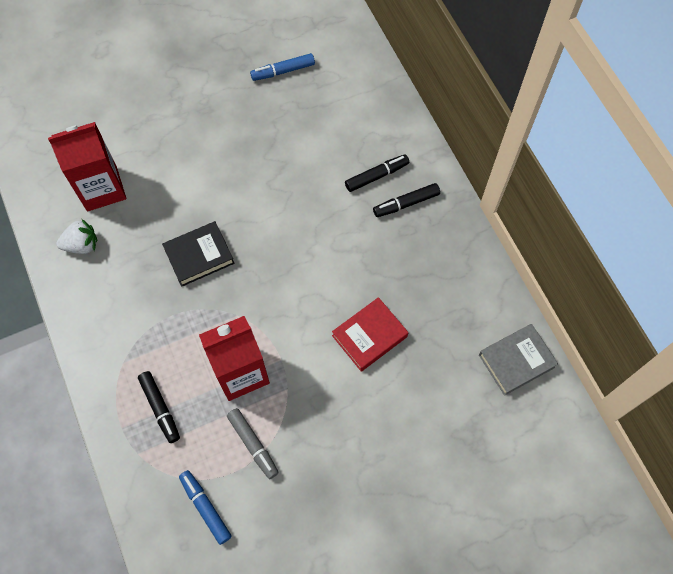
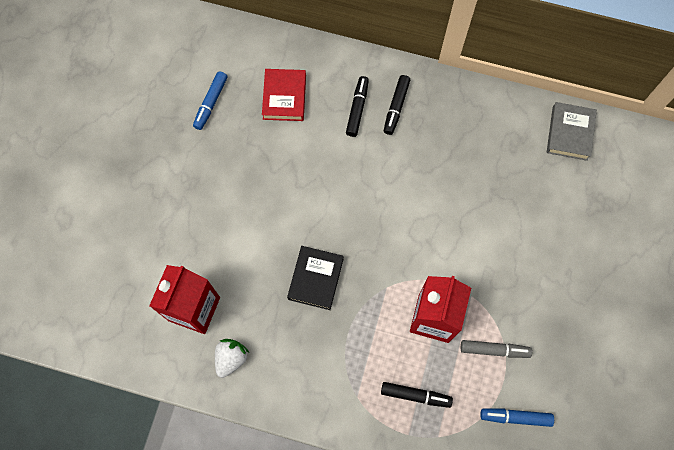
camera: 50 degrees left, 5 degrees up
red book [332,297,408,371] -> red book moved to [262,69,306,121]

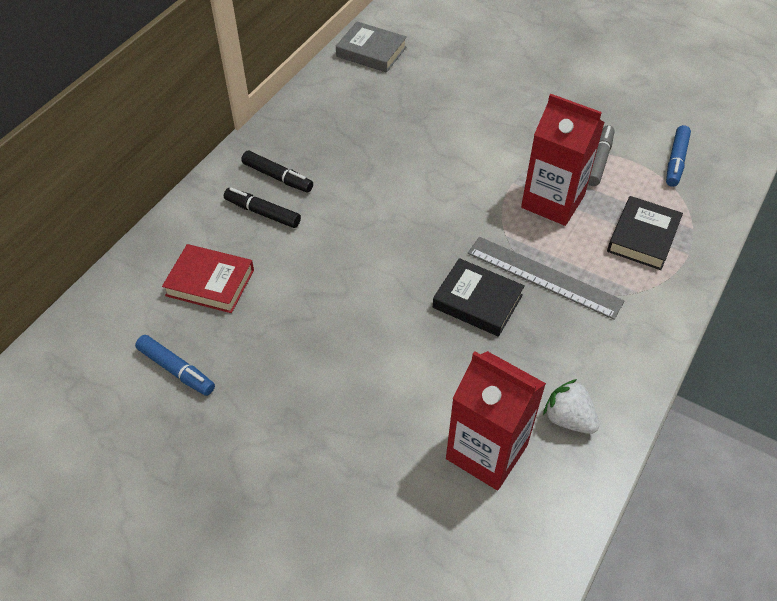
camera: 75 degrees left, 20 degrees down
black marker [381,382,453,408] -> black book [607,196,683,270]
none -> grey ruler [468,237,624,320]

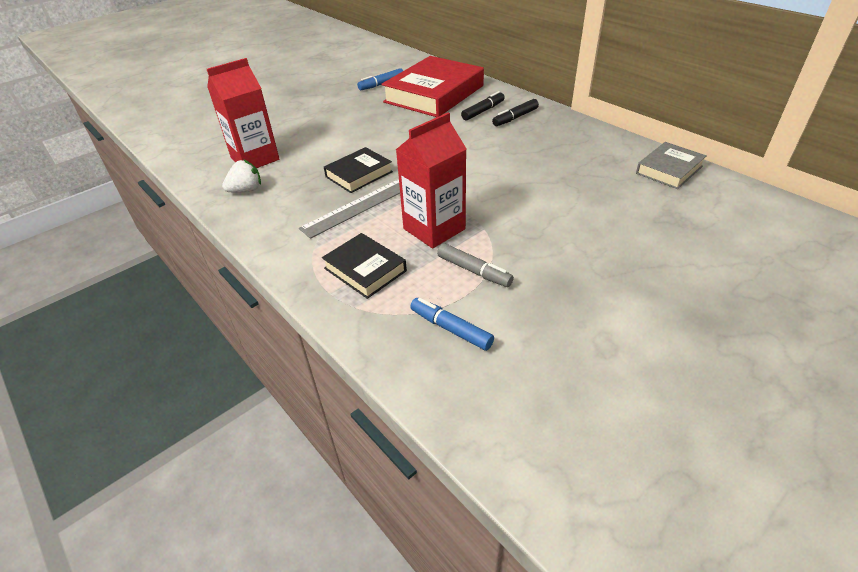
camera: 110 degrees right, 10 degrees down
red book [162,244,254,313] -> red book [381,56,484,117], size x1.93

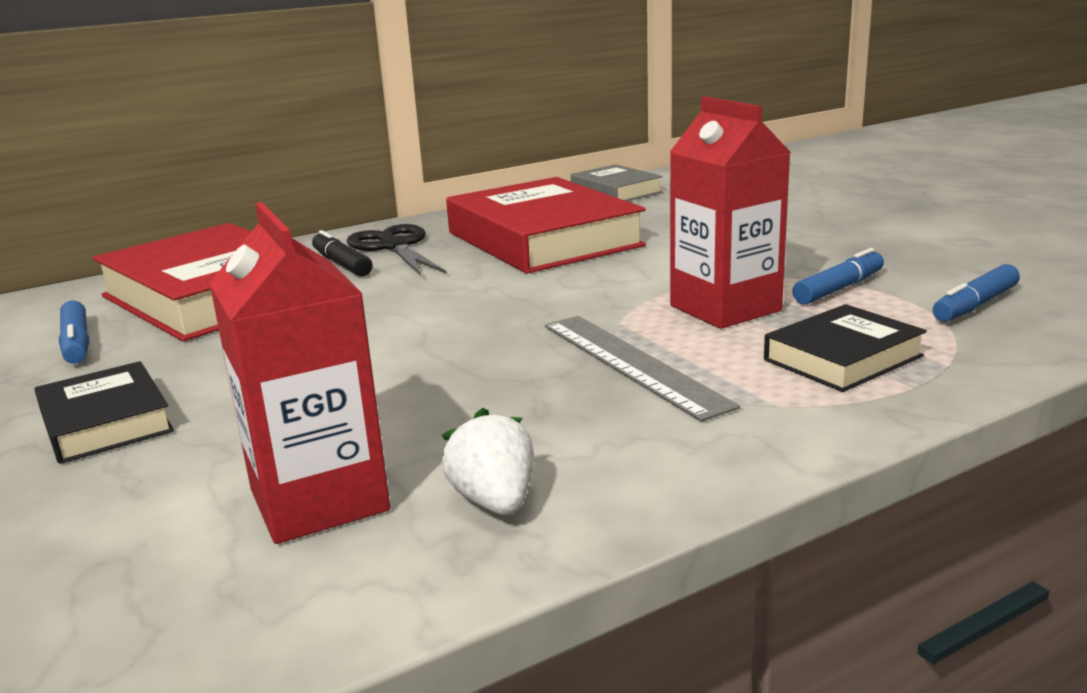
camera: 80 degrees left, 20 degrees down
black book [324,147,393,193] -> black book moved to [35,361,174,464]
grey marker [437,243,514,287] -> blue marker [792,248,884,304]
black marker [492,99,539,126] -> black scissors [346,224,447,275]
none -> red book [446,177,646,274]

